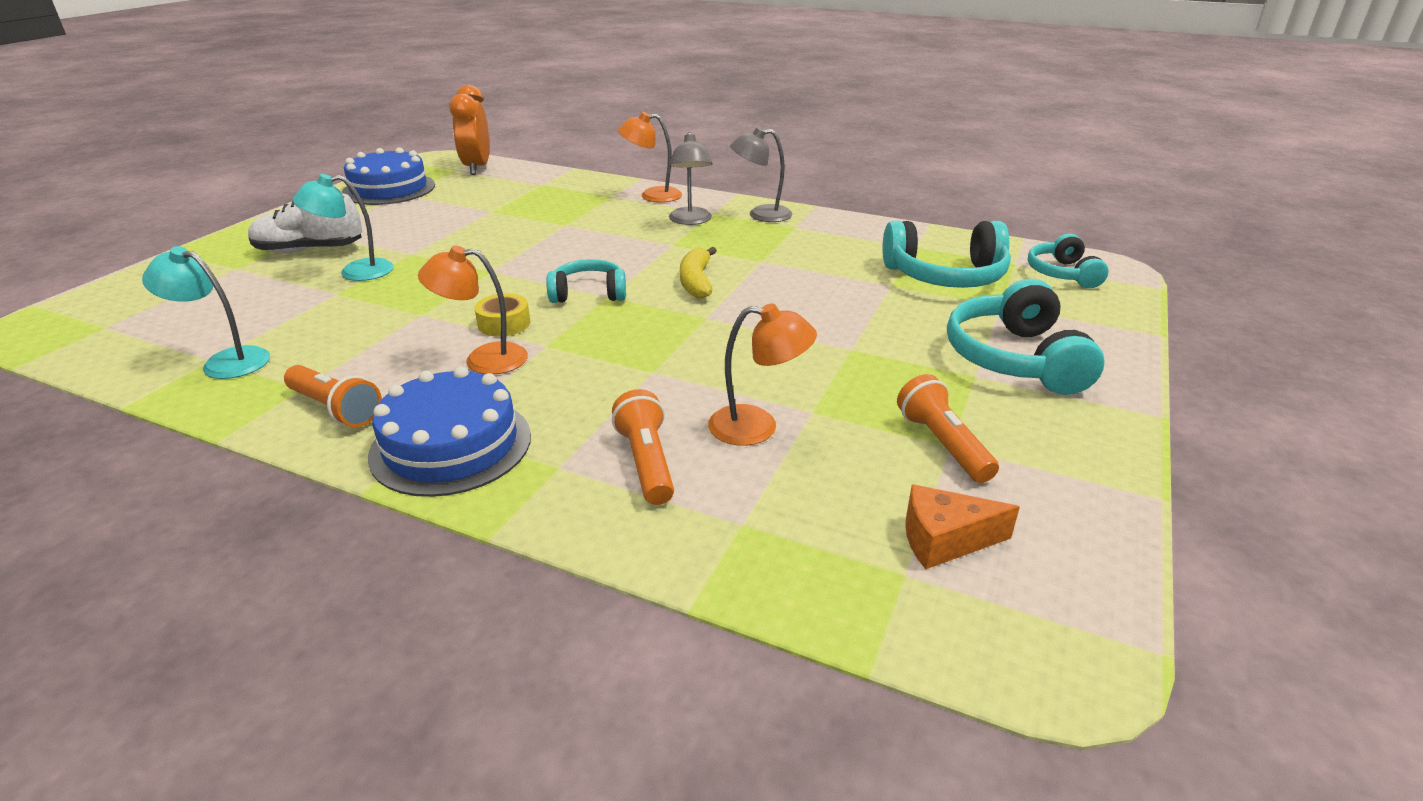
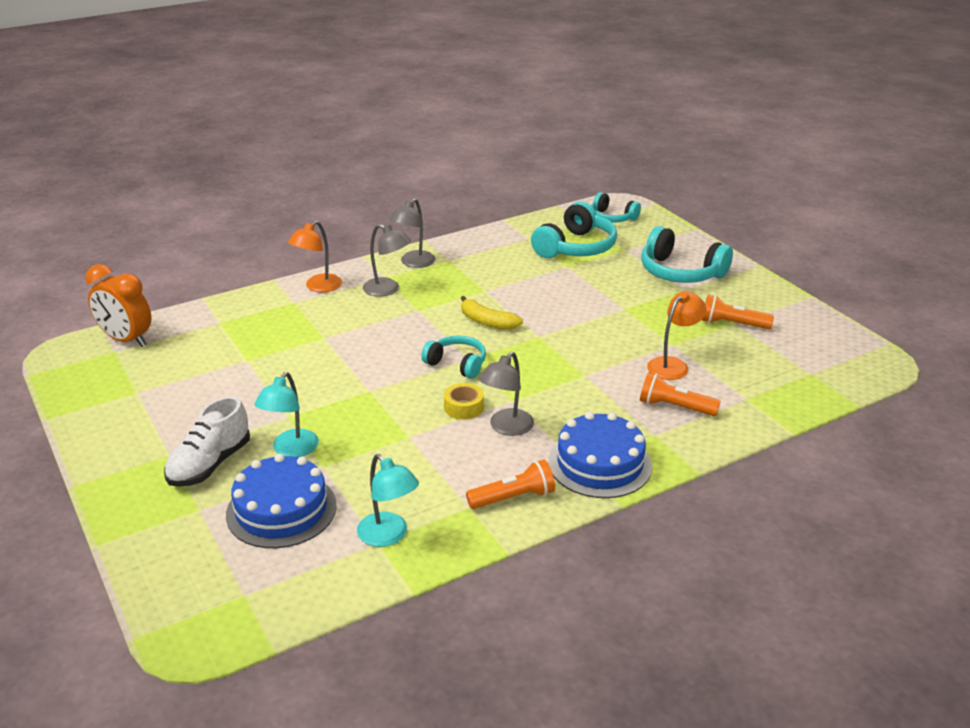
camera: 55 degrees left, 0 degrees up
turquoise lamp [142,246,270,379] -> turquoise lamp turned 90 degrees counterclockwise [357,454,419,547]
blue cake [342,147,435,205] -> blue cake moved to [226,454,337,548]
orange lamp [418,246,528,375] -> grey lamp [479,352,534,436]
turquoise headphones [546,259,626,303] -> turquoise headphones turned 90 degrees clockwise [421,335,486,379]
orange cheese [905,484,1020,569] -> none

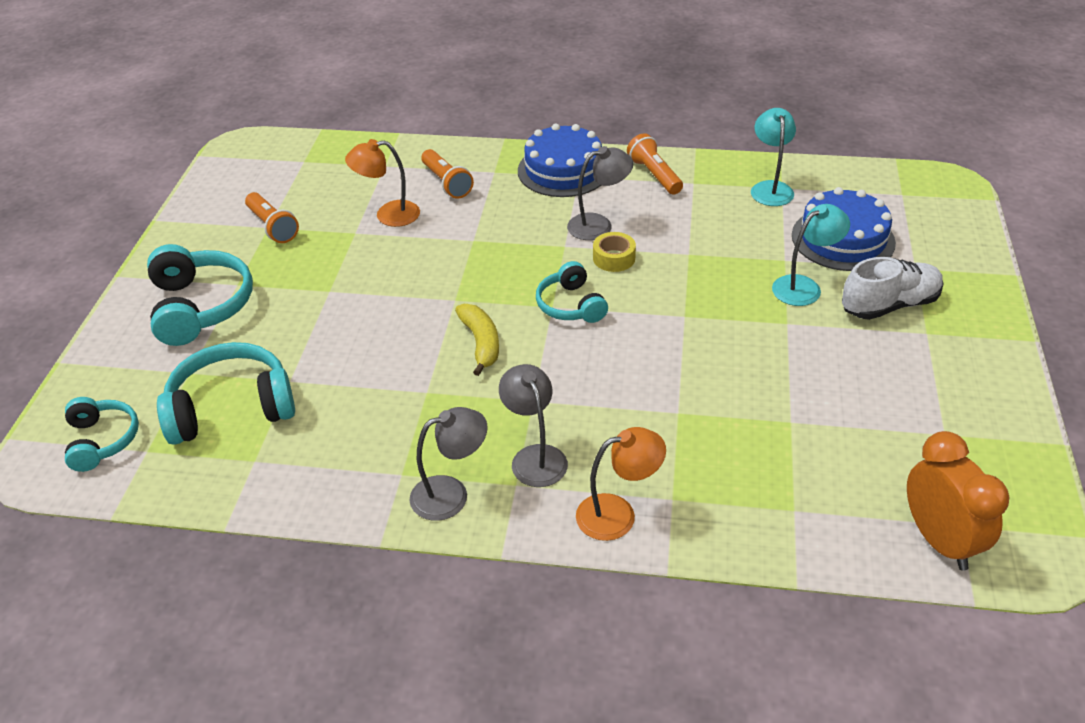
camera: 140 degrees left, 10 degrees up
orange flashlight [466,459,555,509] -> orange flashlight turned 45 degrees clockwise [627,133,683,195]

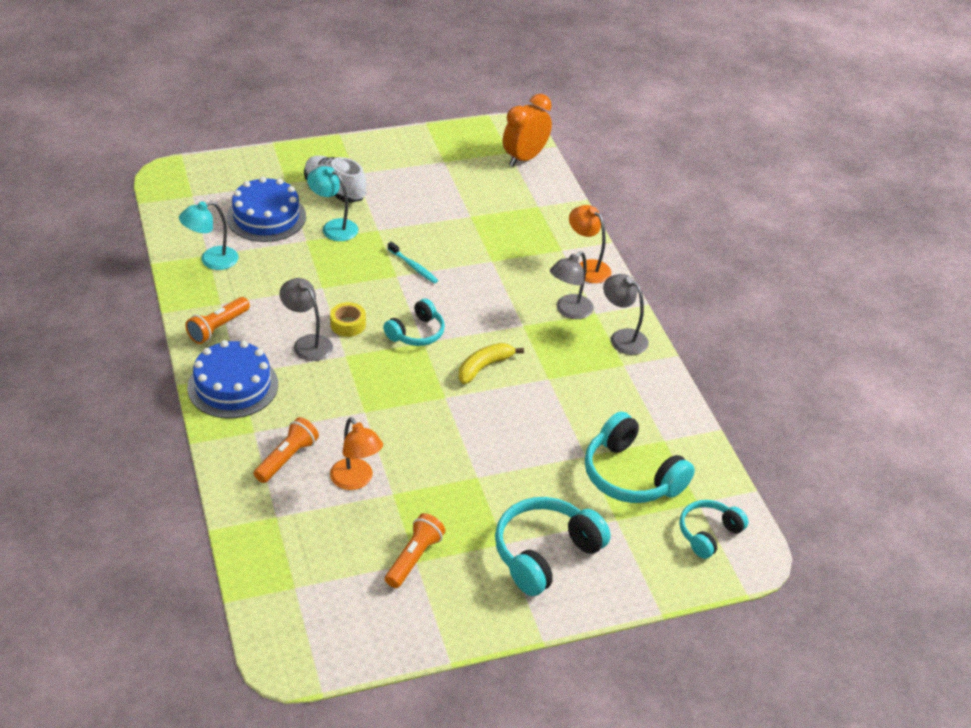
camera: 120 degrees left, 0 degrees up
none -> turquoise toothbrush [388,242,438,284]

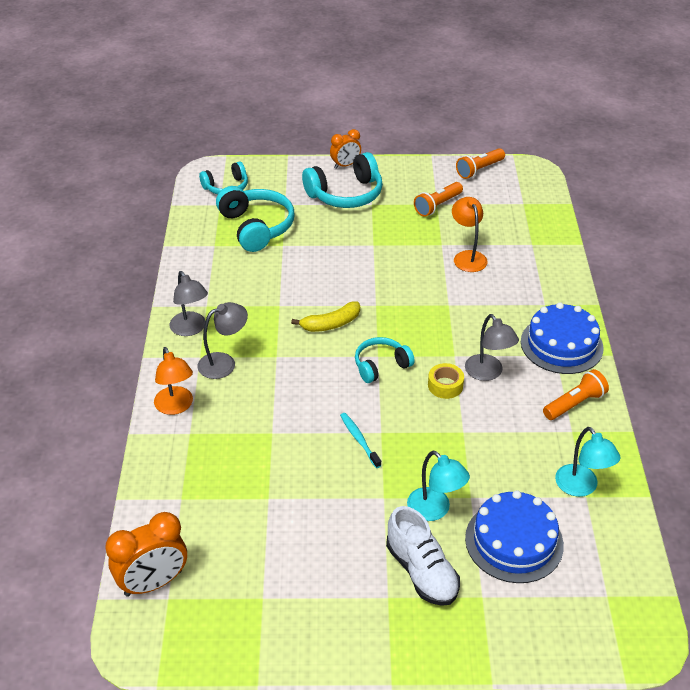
camera: 160 degrees left, 0 degrees up
turquoise lamp [179,201,238,270] -> turquoise lamp turned 75 degrees clockwise [555,427,621,497]
orange flashlight [254,417,319,483] -> orange flashlight moved to [456,148,505,179]
none -> orange clock [330,129,361,169]

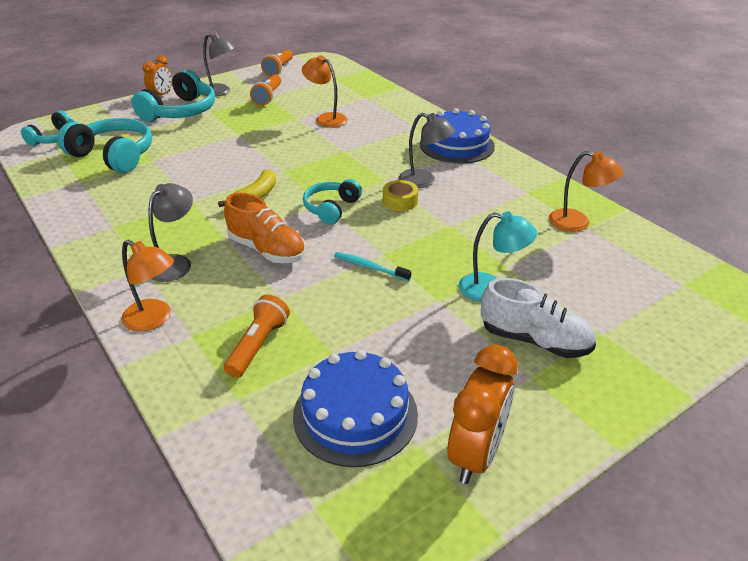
camera: 35 degrees left, 5 degrees down
orange clock [105,512,187,597] -> orange clock moved to [448,345,518,484]
grey lamp [170,271,208,336] -> grey lamp moved to [202,34,236,97]
blue cake [465,490,564,583] -> blue cake moved to [293,350,418,467]
orange flashlight [543,369,609,420] -> orange flashlight moved to [224,295,290,378]
turquoise lamp [555,427,621,497] -> orange lamp [549,151,624,232]
none -> orange shoe [224,193,306,263]

